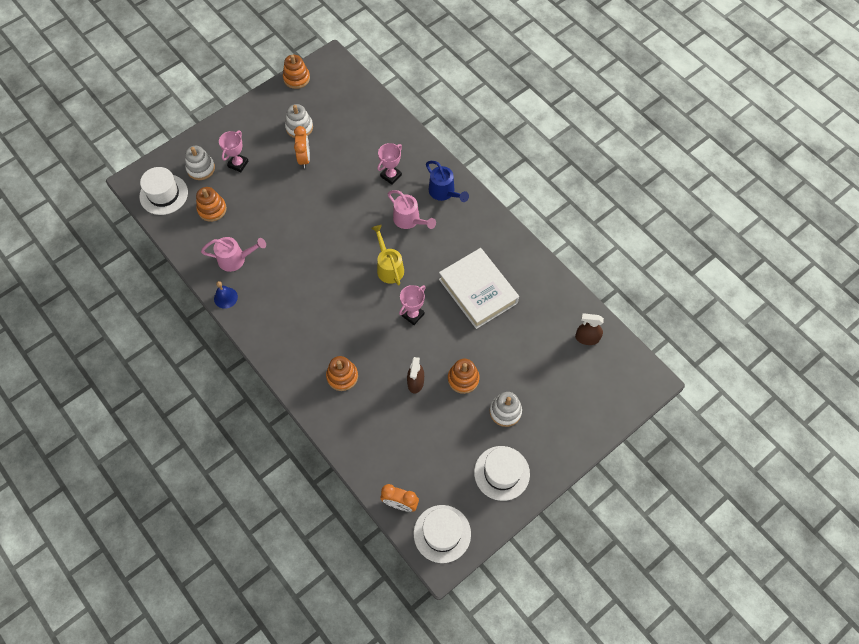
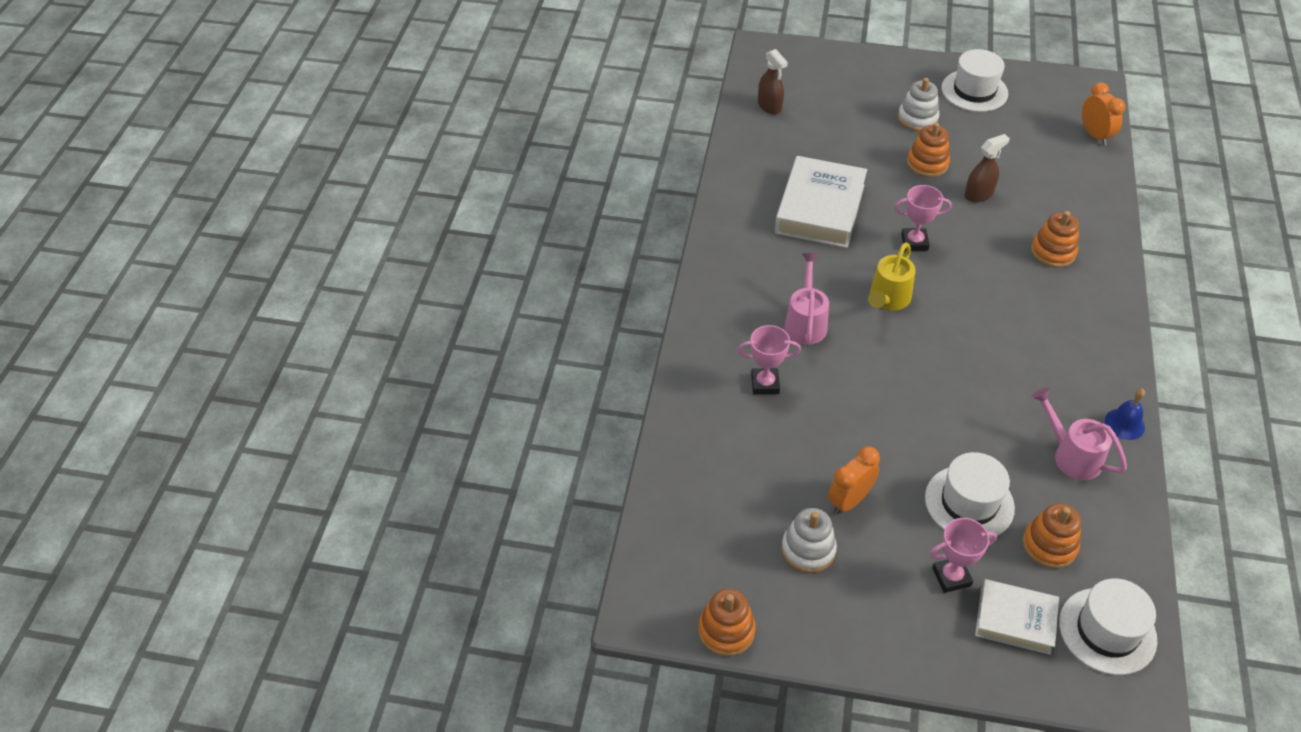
camera: 130 degrees left, 15 degrees down
white stacking toy [185,146,215,180] -> white book [975,579,1059,655]
white hat [414,505,471,563] -> white hat moved to [925,452,1015,539]
blue watering can [426,161,469,202] -> none

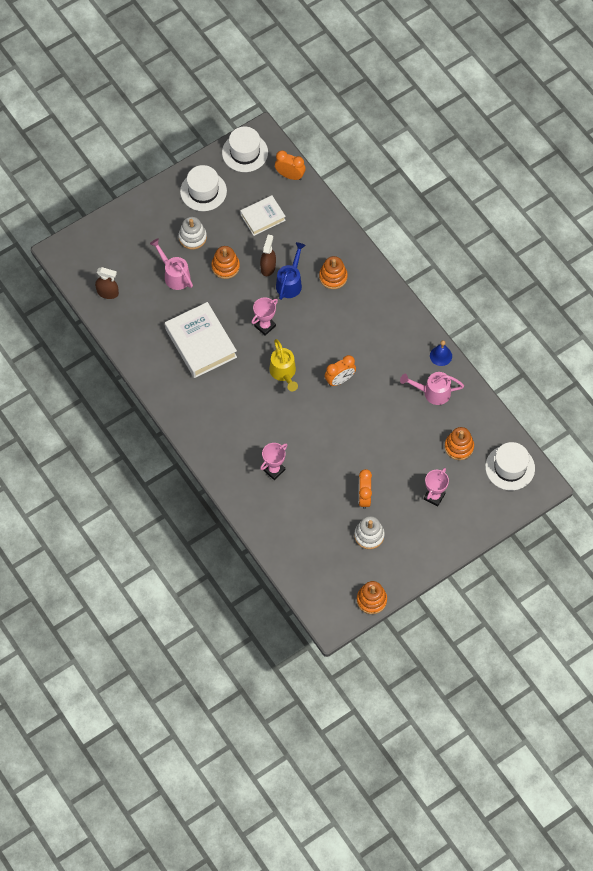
camera: 45 degrees left, 15 degrees up
pink watering can [784,253,829,345] -> pink watering can moved to [150,238,193,290]
white hat [925,452,1015,539] -> white hat moved to [222,127,268,172]
white book [975,579,1059,655] -> white book moved to [240,195,286,236]
none -> blue watering can [276,242,306,300]
none -> orange clock [325,355,356,386]

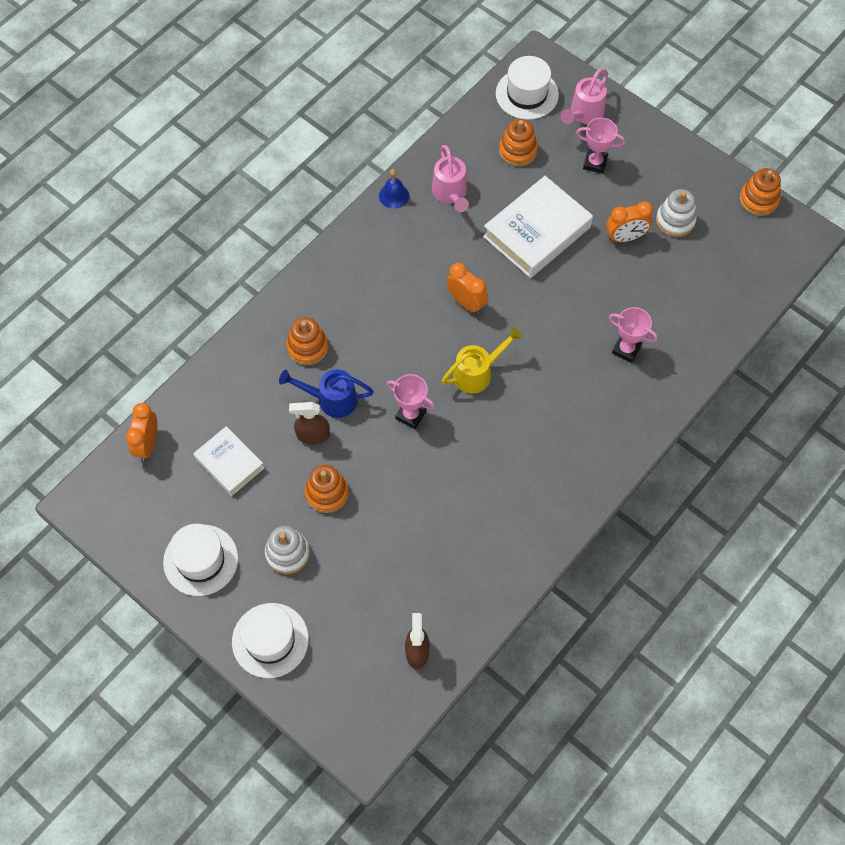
camera: 105 degrees left, 0 degrees up
pink watering can [150,238,193,290] -> pink watering can moved to [561,69,608,124]
white book [165,302,237,378] -> white book moved to [483,176,593,278]
white hat [222,127,268,172] -> white hat moved to [232,603,309,678]

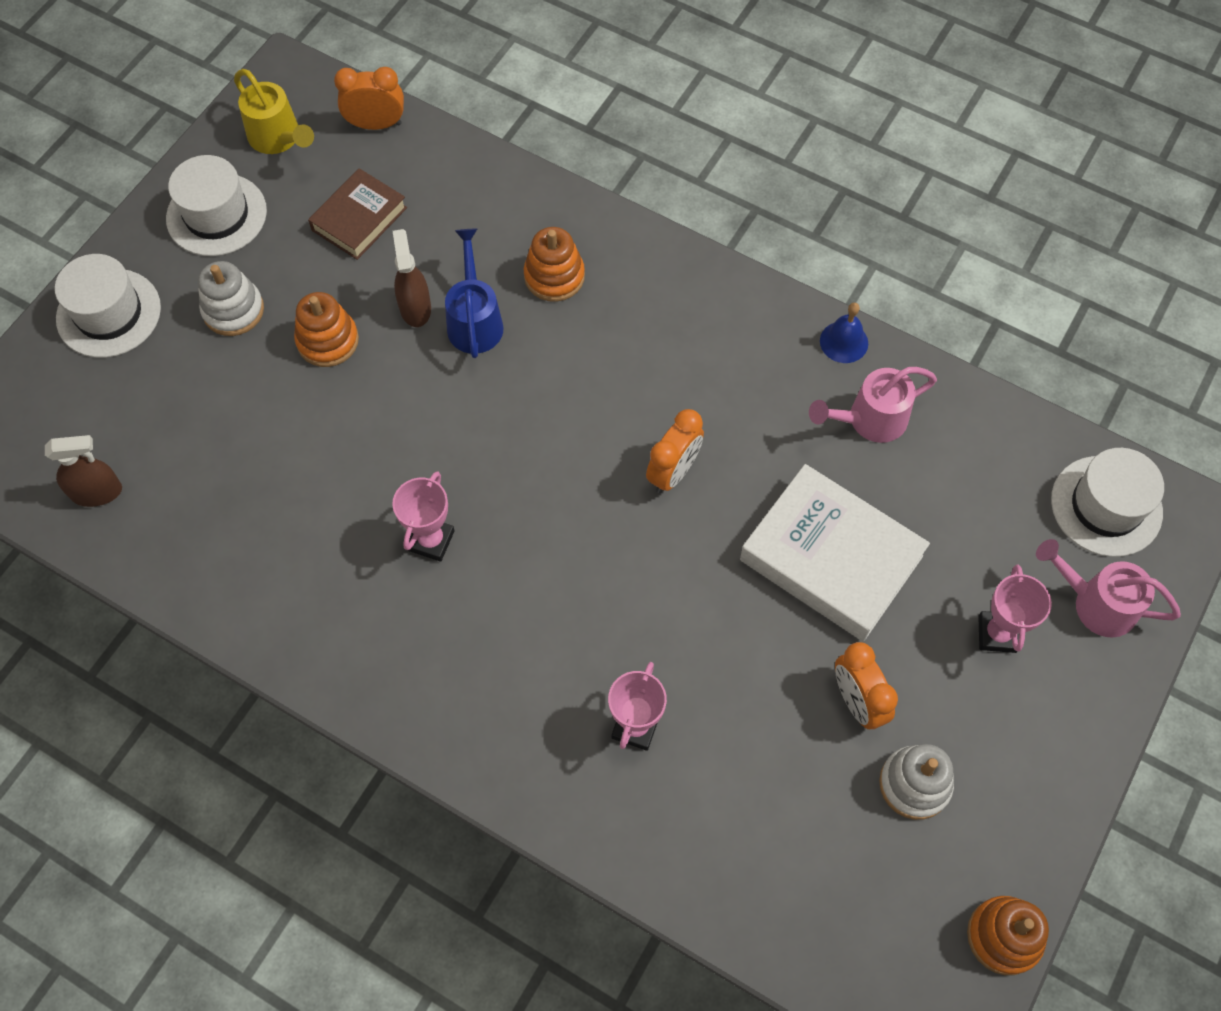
camera: 80 degrees right, 0 degrees up
white book [193,426,264,496] -> brown book [308,168,407,260]
pink trophy [387,374,435,429] -> pink trophy moved to [392,471,455,562]
yellow watering can [442,327,523,393] -> yellow watering can moved to [234,69,314,154]
orange stacking toy [499,119,538,167] -> none

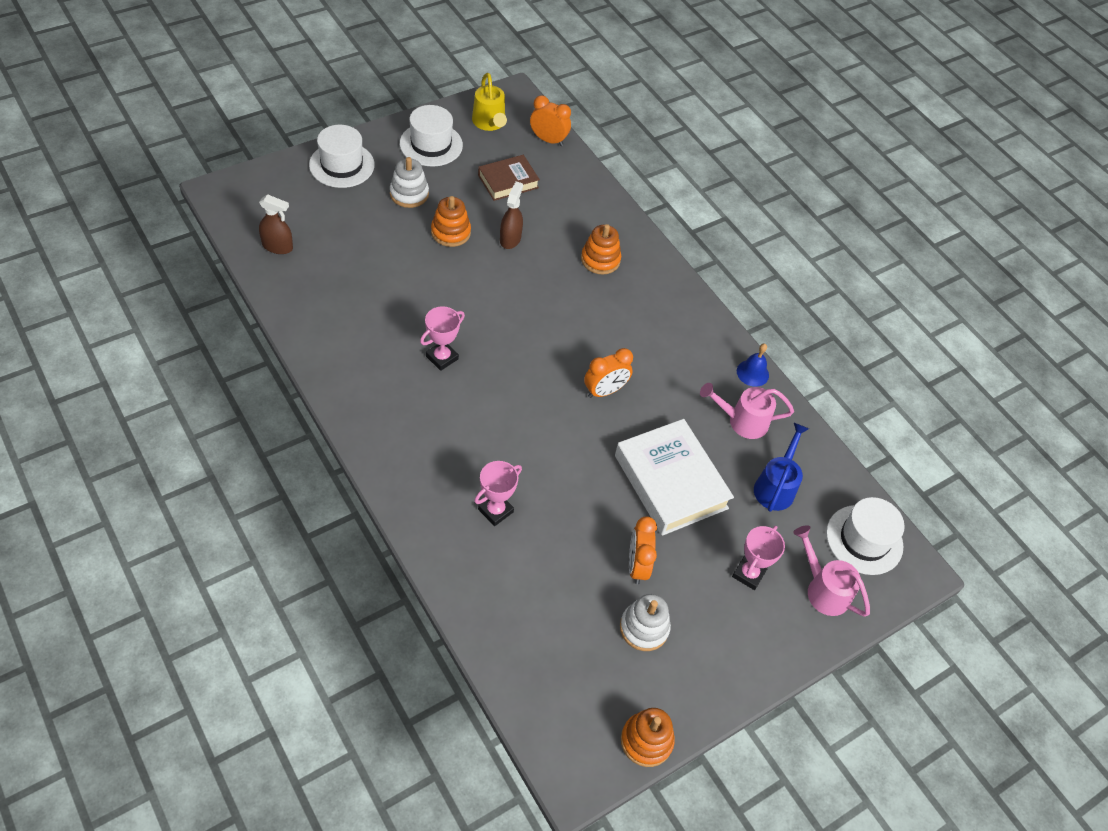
camera: 20 degrees right, 10 degrees down
blue watering can [445,229,504,358] -> blue watering can moved to [754,423,809,512]

